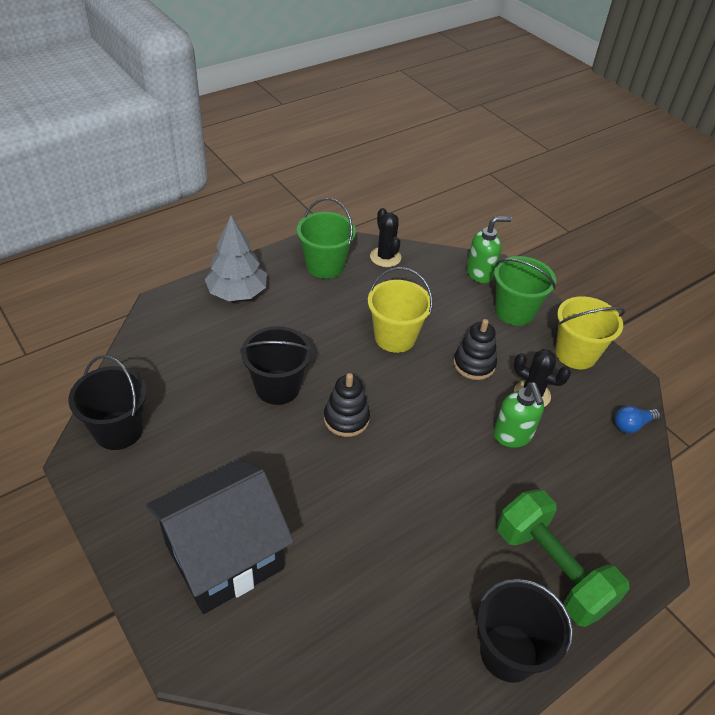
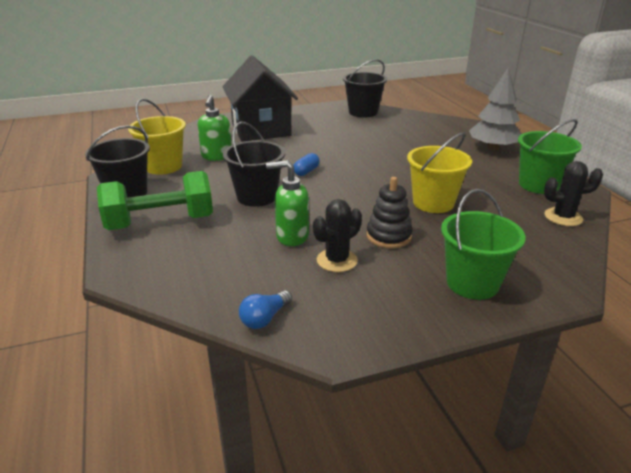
camera: 110 degrees right, 15 degrees down
black bucket [240,326,313,405] -> black bucket moved to [223,122,285,207]
black stacking toy [324,373,370,437] -> none
green soap dispenser [467,216,512,283] -> green soap dispenser moved to [198,95,232,161]
yellow bucket [555,296,625,369] -> yellow bucket moved to [128,98,186,175]
blue light bulb [615,406,660,433] -> blue light bulb turned 135 degrees counterclockwise [239,290,292,329]
none -> blue capsule [293,153,320,176]

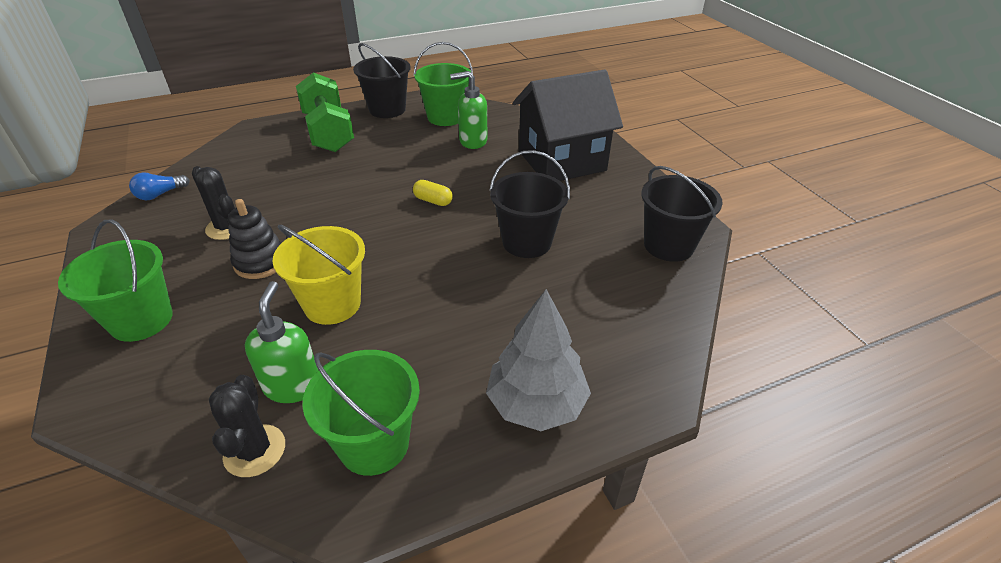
camera: 85 degrees right, 10 degrees up
yellow bucket [128,98,186,175] -> green bucket [414,42,473,126]
black bucket [223,122,285,207] -> black bucket moved to [490,150,570,258]
blue light bulb [239,290,292,329] -> blue light bulb turned 75 degrees counterclockwise [129,172,189,201]
green soap dispenser [266,160,309,246] -> green soap dispenser moved to [245,281,318,403]
blue capsule [293,153,320,176] -> yellow capsule [413,180,453,206]

